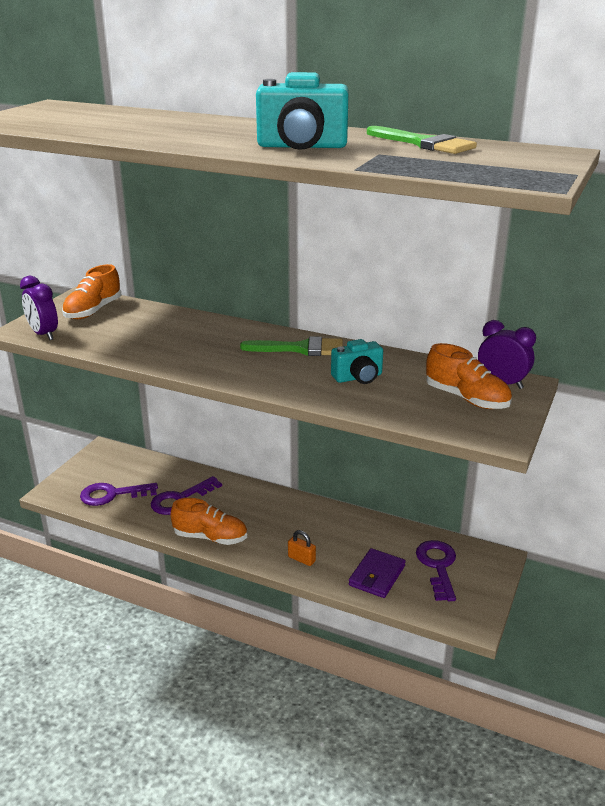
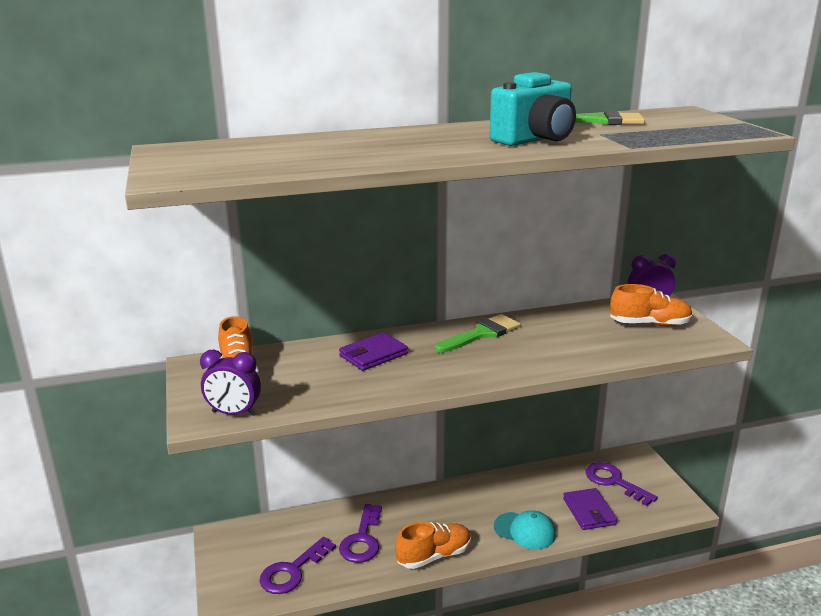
camera: 40 degrees left, 5 degrees down
orange padlock [288,530,316,566] -> turquoise cap [494,510,556,550]
turquoise camera [331,339,383,384] -> none
none -> purple wallet [339,332,408,371]

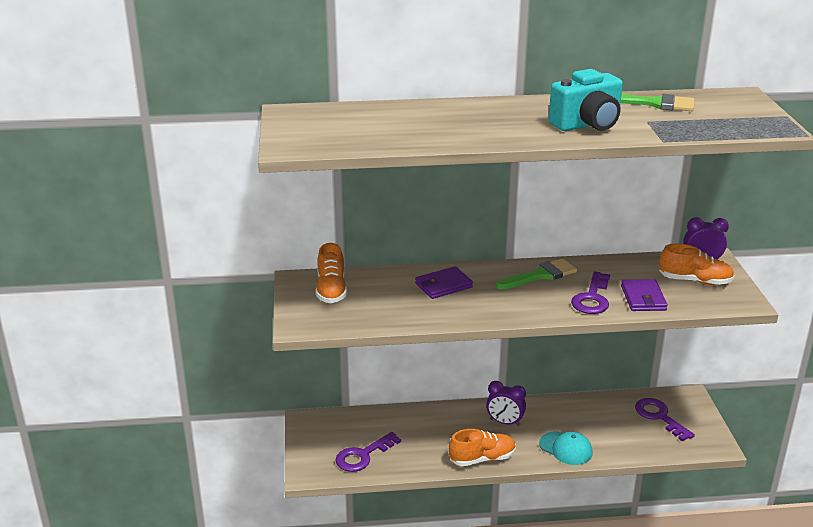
camera: 10 degrees right, 5 degrees up
purple clock [200,350,261,416] -> purple clock moved to [486,381,526,426]
purple key [339,504,382,563] -> purple key moved to [571,271,610,314]
purple wallet [563,488,617,530] -> purple wallet moved to [621,279,668,311]

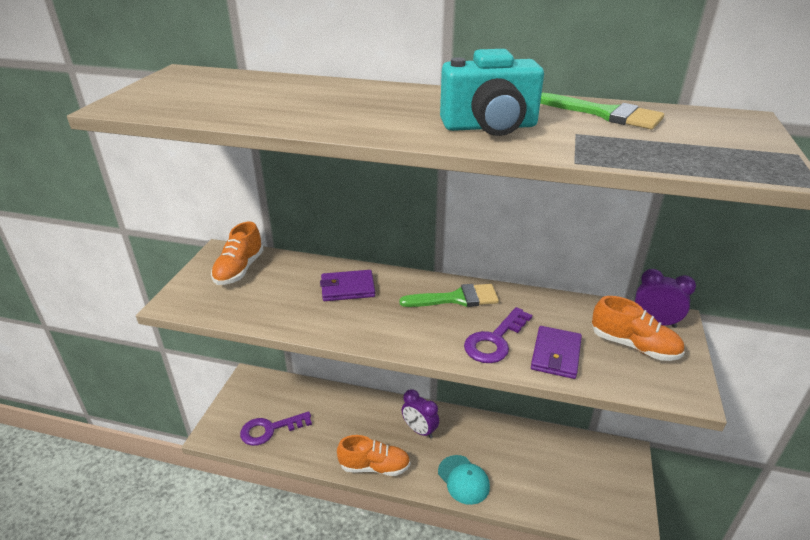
camera: 20 degrees right, 5 degrees up
purple key [635,398,695,442] -> none

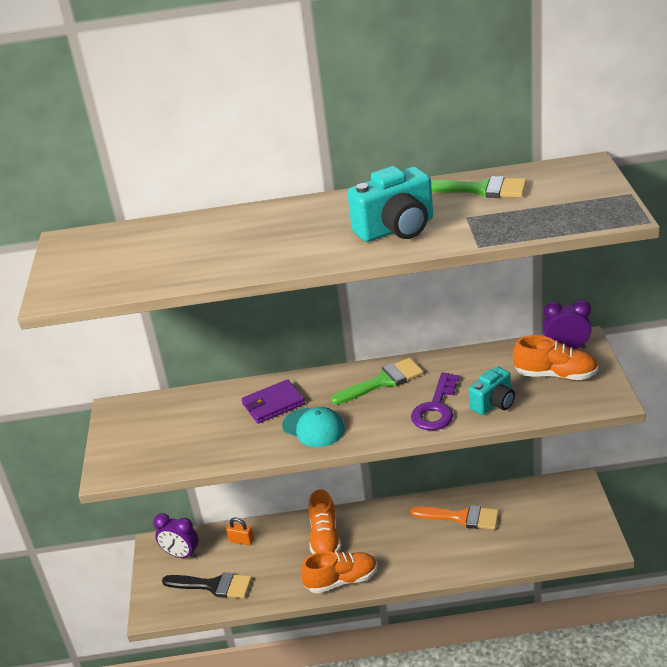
camera: 15 degrees left, 0 degrees up
orange shoe [211,222,264,285] -> orange shoe moved to [308,490,341,554]
purple key [240,411,312,446] -> black brush [162,572,252,599]
purple clock [402,389,439,439] -> purple clock moved to [153,513,199,558]
turquoise cap [438,455,490,505] -> turquoise cap moved to [282,407,345,447]
purple wallet [531,326,582,379] -> turquoise camera [469,367,515,415]
none -> orange padlock [226,517,254,546]
none -> orange brush [410,505,499,530]

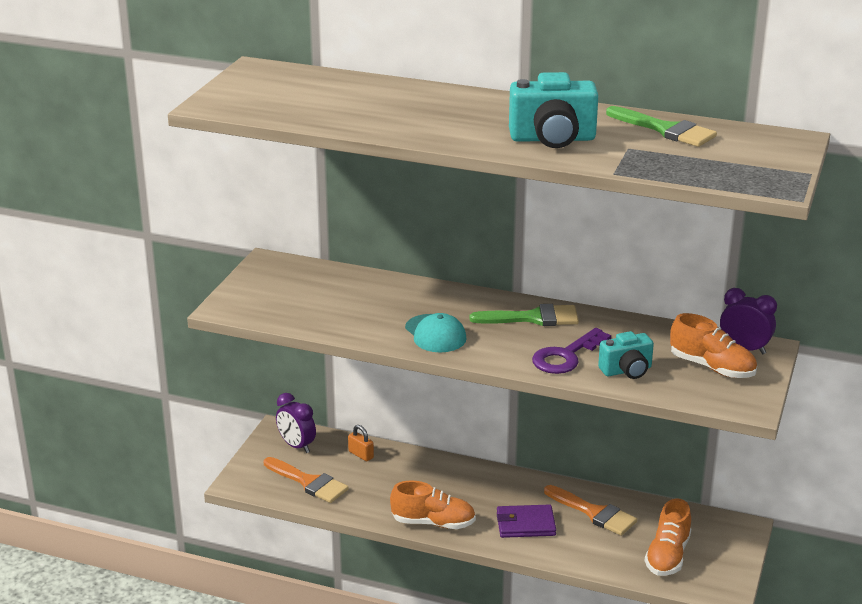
camera: 20 degrees right, 5 degrees down
black brush [162,572,252,599] -> orange brush [264,457,349,503]
purple wallet [242,379,305,424] -> purple wallet moved to [497,505,556,538]
orange shoe [308,490,341,554] -> orange shoe moved to [645,498,691,576]

